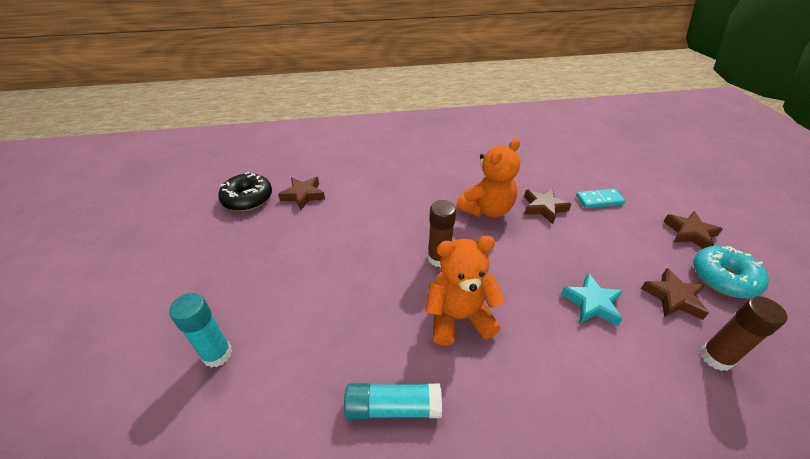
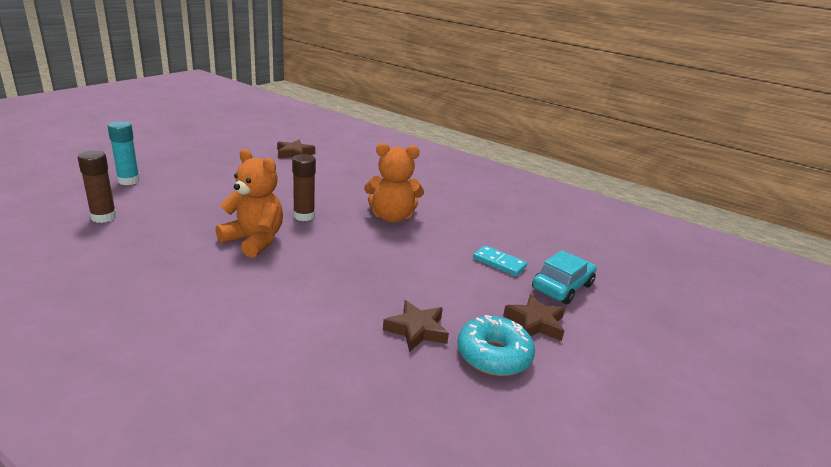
camera: 40 degrees right, 15 degrees down
black donut [218,172,272,211] -> none
turquoise glue stick [344,383,442,419] -> none
brown star [524,188,572,224] -> none
turquoise star [561,273,623,326] -> none
brown glue stick [700,296,788,371] -> brown glue stick moved to [77,150,117,223]
none -> turquoise car [532,250,597,304]

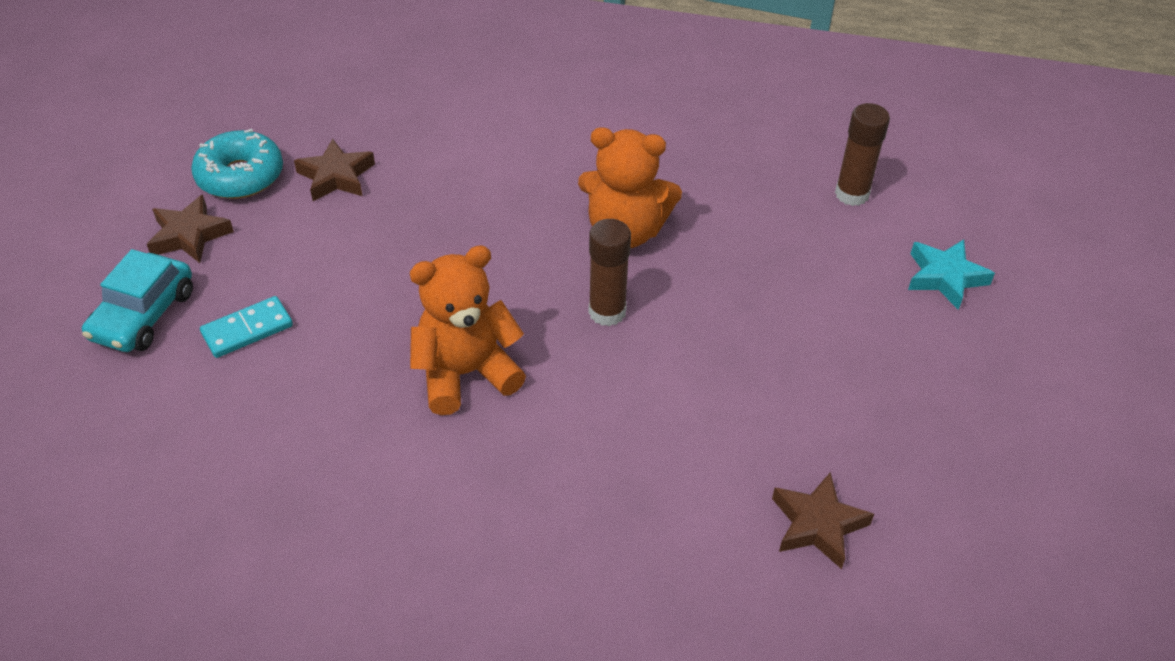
camera: 160 degrees right, 20 degrees up
turquoise glue stick [108,121,140,185] -> turquoise star [908,239,995,310]
turquoise domino [473,245,527,276] -> turquoise domino turned 45 degrees counterclockwise [200,296,293,358]

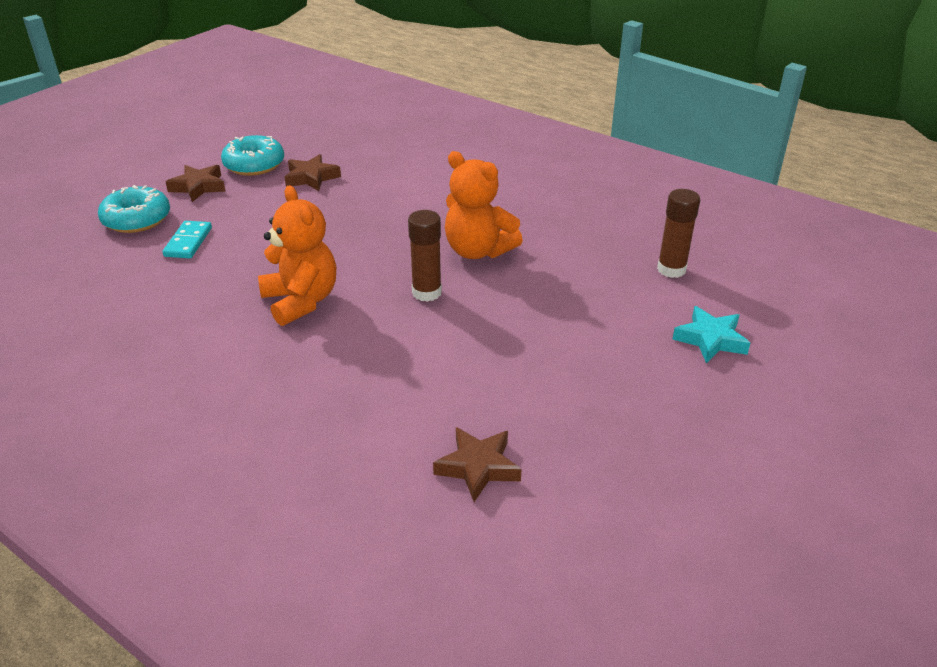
camera: 25 degrees right, 10 degrees down
turquoise car [82,249,193,352] -> turquoise donut [98,185,170,233]
turquoise domino [200,296,293,358] -> turquoise domino turned 75 degrees counterclockwise [162,221,212,258]
orange teddy bear [410,245,526,415] -> orange teddy bear turned 60 degrees clockwise [258,185,336,326]

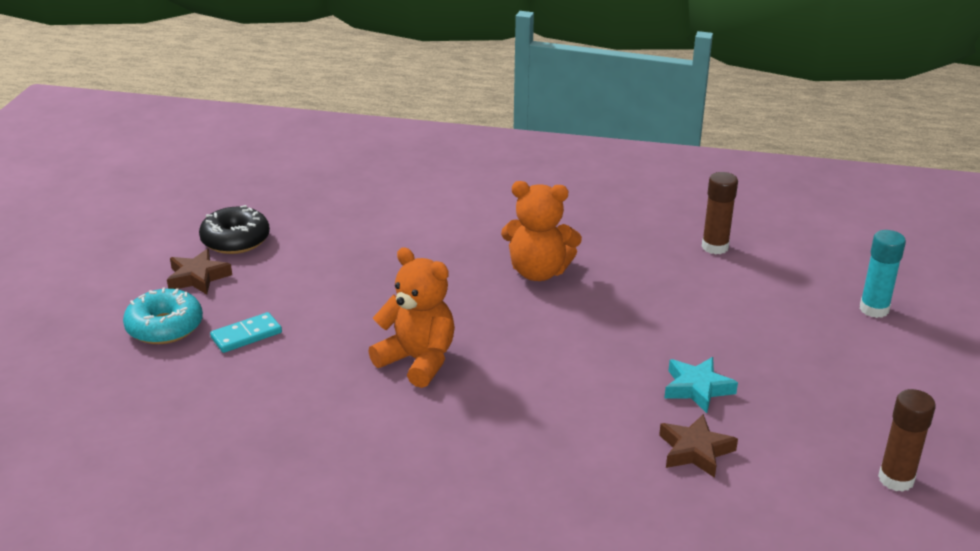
camera: 25 degrees left, 5 degrees down
turquoise domino [162,221,212,258] -> turquoise domino turned 75 degrees clockwise [210,312,282,353]
turquoise donut [221,135,284,176] -> black donut [199,205,270,254]
brown star [285,154,341,191] -> none
brown glue stick [408,210,442,302] -> brown glue stick moved to [878,389,936,492]
turquoise star [672,306,750,363] -> turquoise star moved to [664,357,738,413]
none -> turquoise glue stick [860,230,906,318]

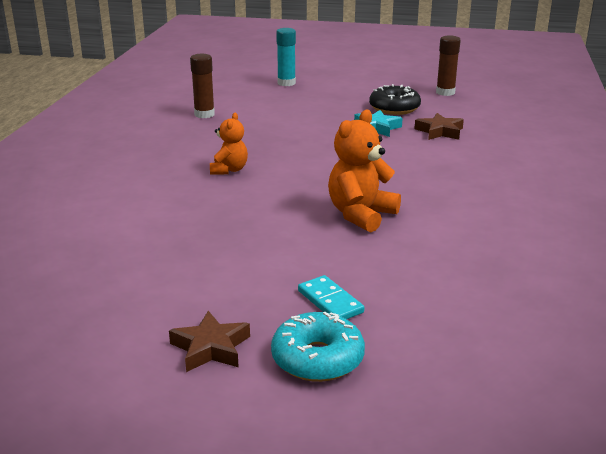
camera: 90 degrees left, 5 degrees down
black donut [199,205,270,254] -> black donut moved to [369,84,421,115]
orange teddy bear [501,181,582,281] -> orange teddy bear [210,113,248,175], size x0.62

